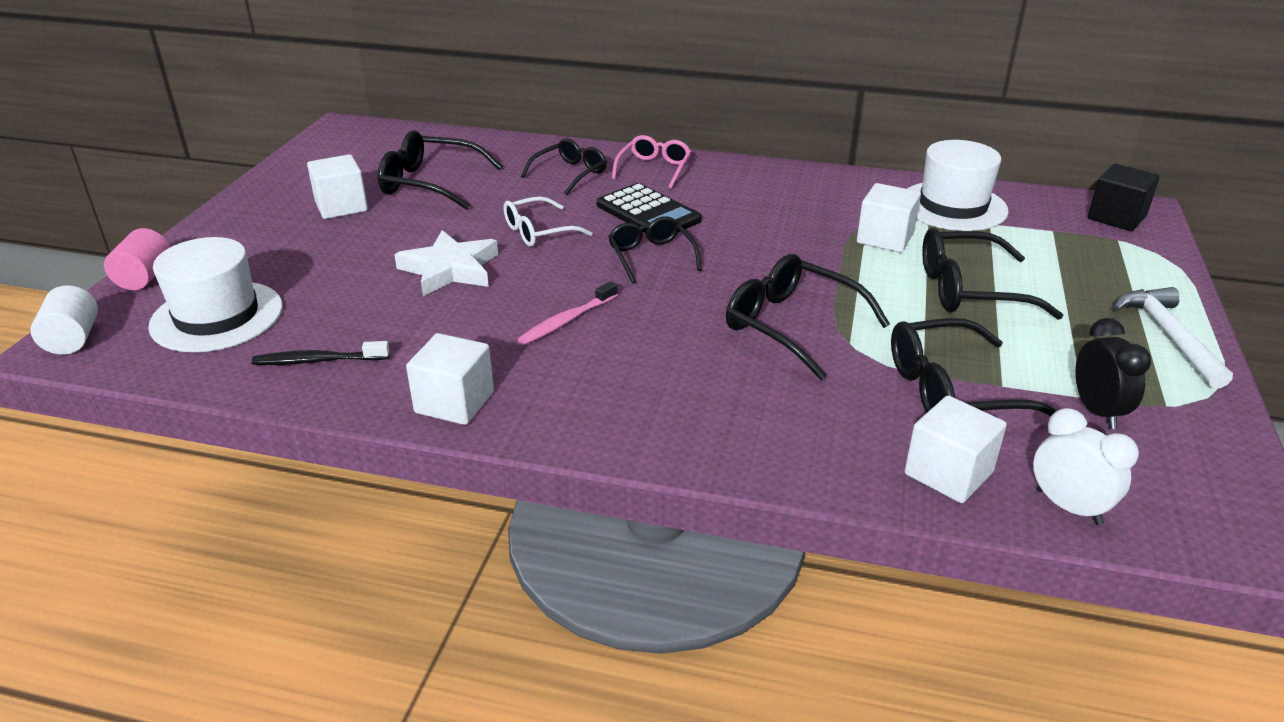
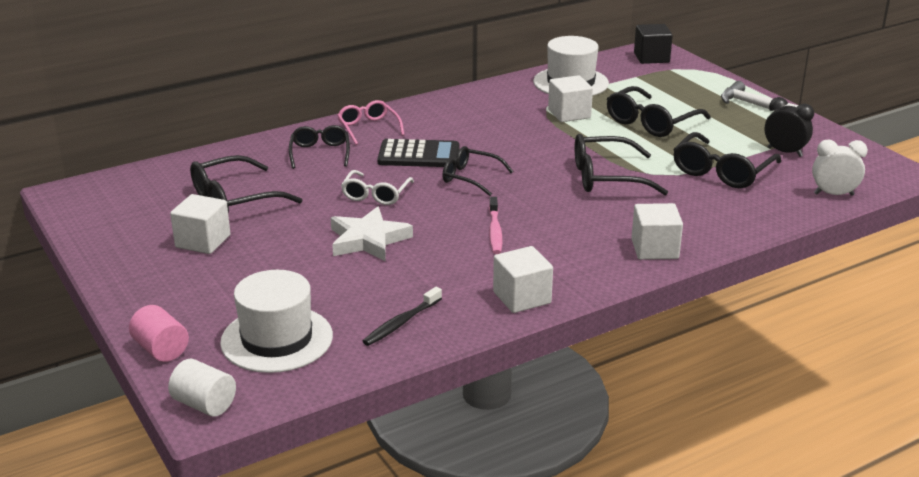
camera: 45 degrees left, 5 degrees down
white cube [905,395,1007,503] -> white cube moved to [631,203,683,260]

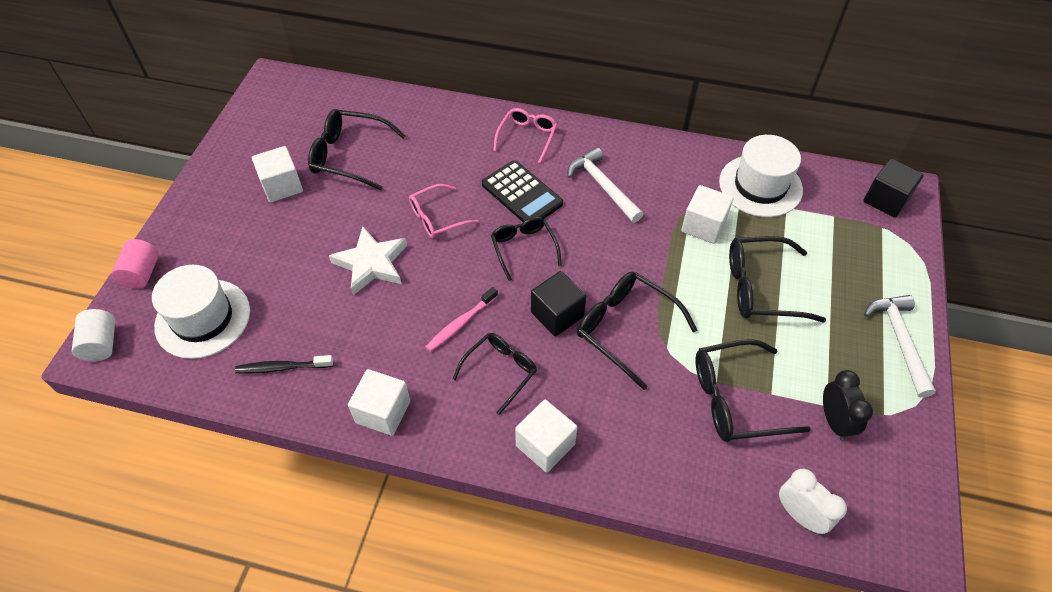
camera: 45 degrees right, 25 degrees up
black glasses [289,125,350,169] -> black glasses moved to [453,333,537,415]
white glasses [341,170,414,205] -> pink glasses [409,184,479,238]
none -> black cube [531,271,586,336]
none -> white hammer [568,147,643,223]

